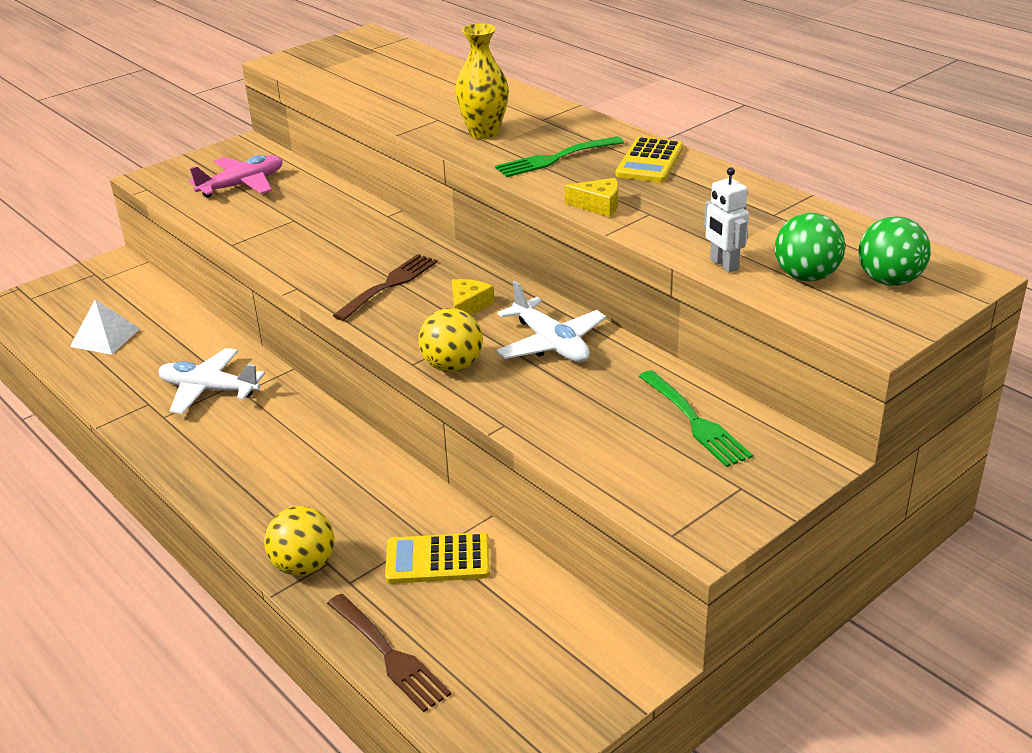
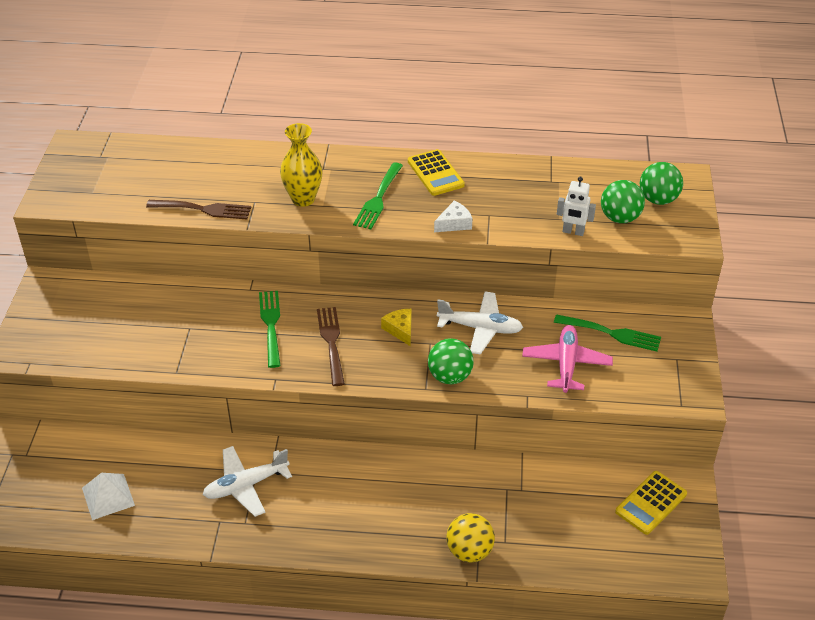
camera: 45 degrees left, 10 degrees up
pink plane [189,155,283,198] -> pink plane moved to [522,325,613,393]
brown fork [327,594,451,712] -> brown fork moved to [146,200,251,219]
yellow calculator [385,532,490,584] -> yellow calculator moved to [615,471,687,535]
yellow ball [418,308,483,372] -> green ball [428,338,474,384]
yellow cheese [565,178,618,217] -> white cheese [434,201,473,232]
none -> green fork [259,291,281,368]

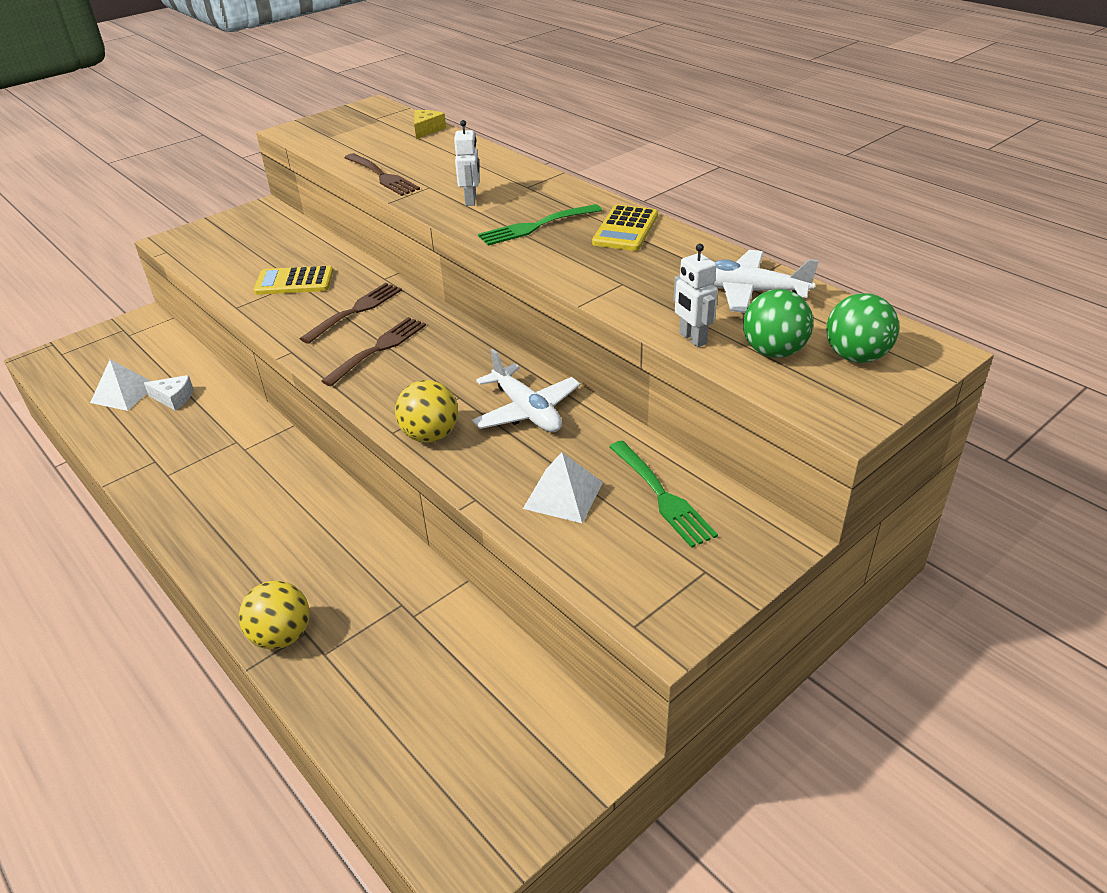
camera: 45 degrees right, 5 degrees down
white plane [203,446,292,517] -> white plane moved to [713,250,819,313]
green fork [259,291,281,368] -> brown fork [300,283,402,344]
yellow vase [280,123,323,207] -> white robot [454,120,480,206]
yellow cheese [381,309,412,346] -> yellow cheese moved to [414,110,446,139]
green ball [428,338,474,384] -> yellow ball [395,380,458,443]
white cheese [434,201,473,232] -> white cheese moved to [144,375,194,411]
pink plane [522,325,613,393] -> white pyramid [523,452,603,523]
yellow calculator [615,471,687,535] -> yellow calculator moved to [254,266,333,295]

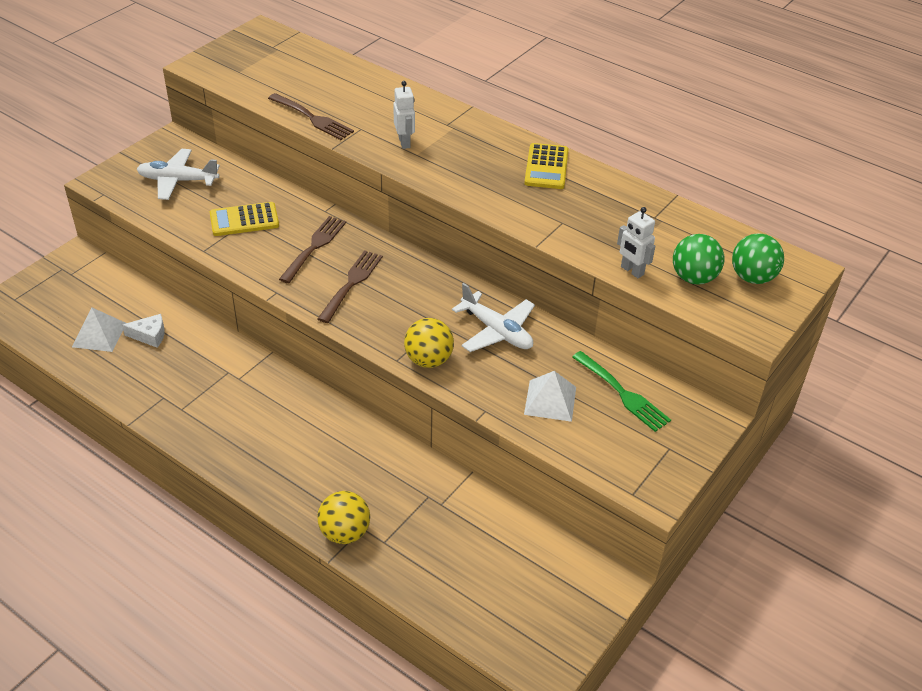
camera: 15 degrees left, 5 degrees up
yellow cheese [414,110,446,139] -> none
green fork [478,204,602,246] -> none
white plane [713,250,819,313] -> white plane moved to [137,149,220,200]

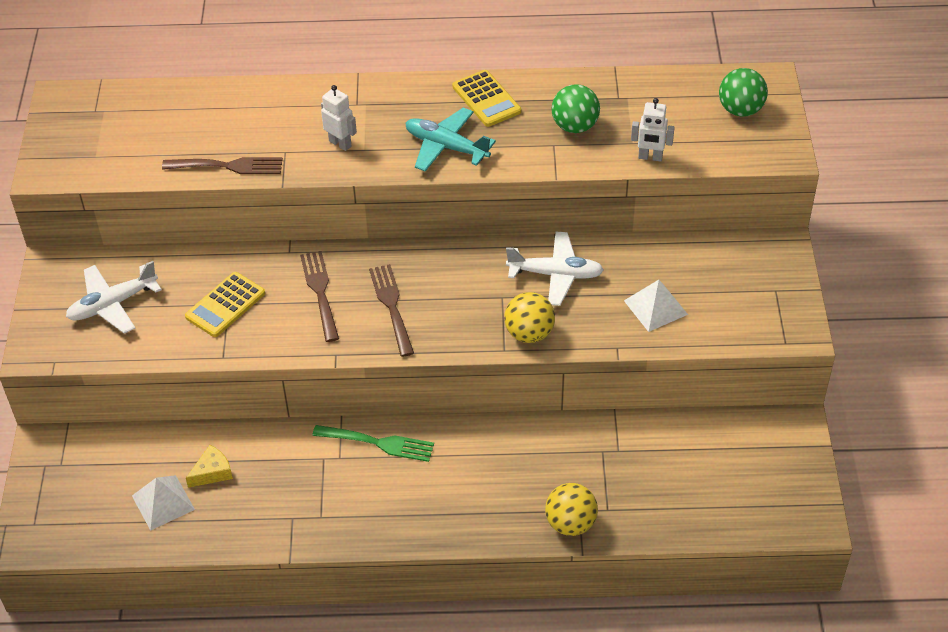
camera: 35 degrees left, 5 degrees up
white cheese [122,314,165,348] -> yellow cheese [186,445,233,488]
green fork [572,351,671,432] -> green fork moved to [312,425,434,462]
green ball [673,234,725,285] -> green ball moved to [552,84,600,133]
none -> turquoise plane [406,108,496,171]

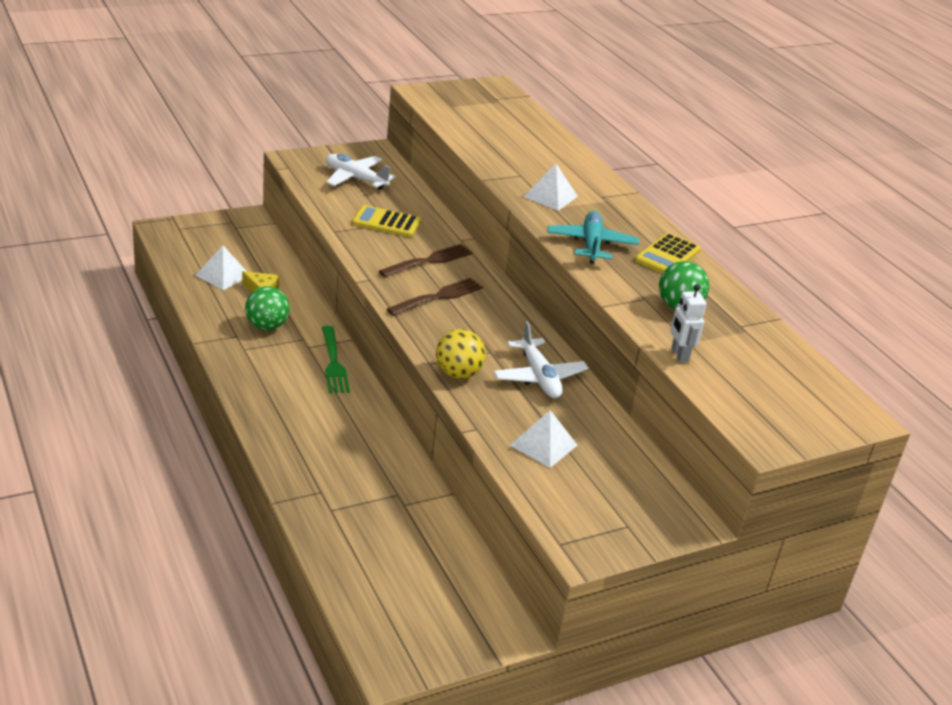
camera: 60 degrees right, 15 degrees down
brown fork [162,157,283,174] -> none
white robot [321,85,357,151] -> white pyramid [523,164,578,211]
yellow ball [545,483,598,536] -> none
green ball [719,68,768,117] -> green ball moved to [245,286,290,330]

